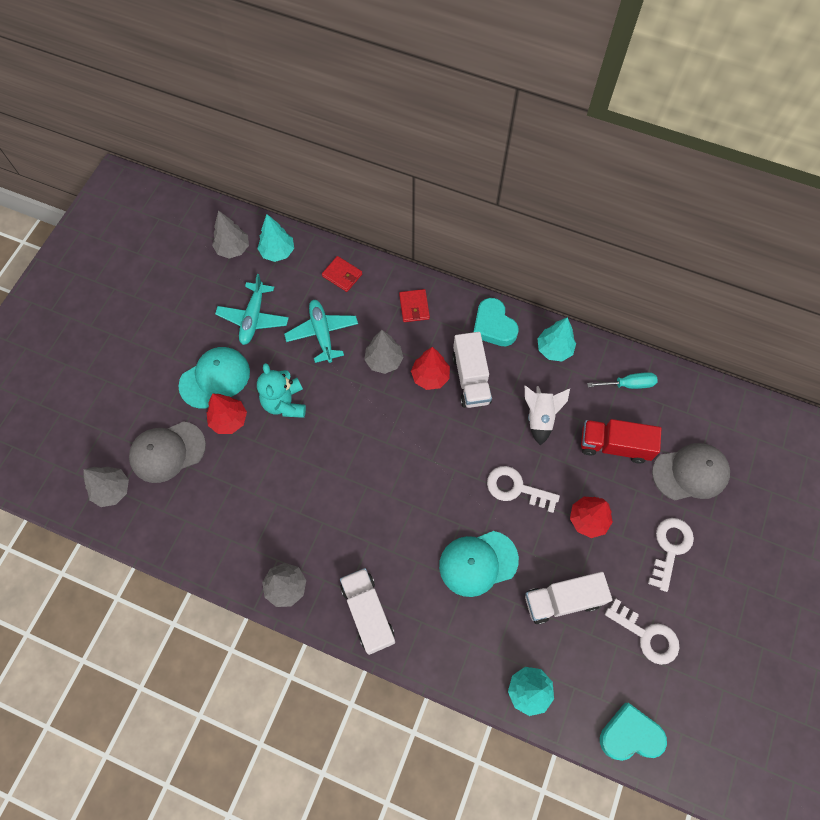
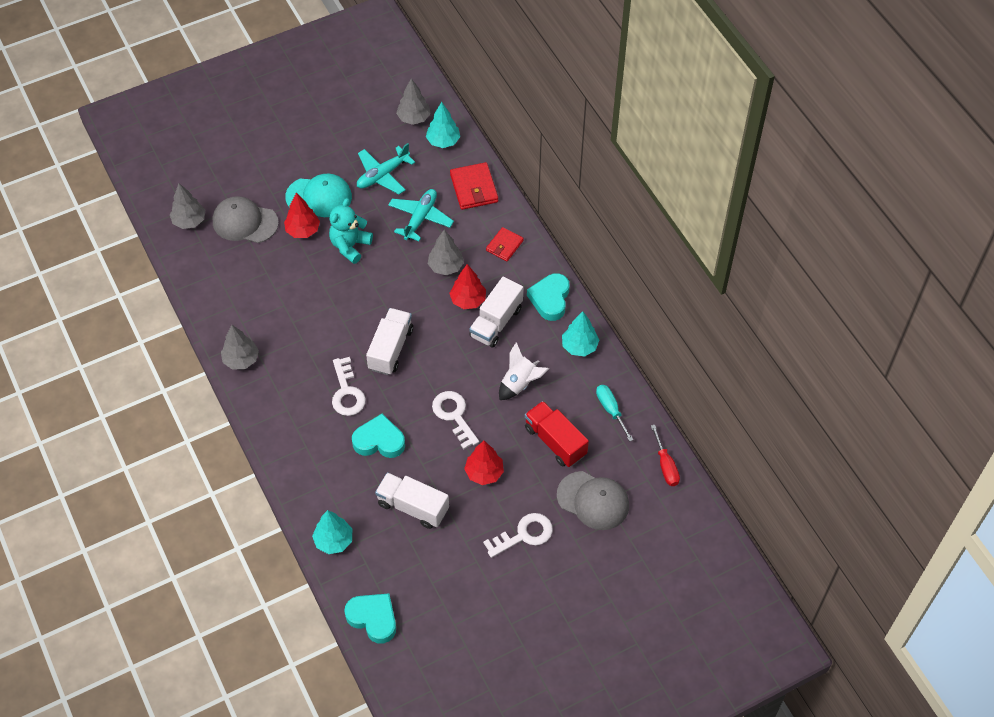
camera: 40 degrees right, 10 degrees down
red wallet [322,256,362,292] -> red wallet [450,162,498,210], size x1.55
white truck [340,568,395,655] -> white truck moved to [366,308,413,375]
turquoise cap [439,531,519,597] -> turquoise heart [352,414,405,458]
turquoise screwdriver [587,372,657,389] -> turquoise screwdriver turned 150 degrees counterclockwise [596,385,633,442]
white key [605,599,679,665] -> white key moved to [332,357,366,416]
none -> red screwdriver [651,425,680,486]

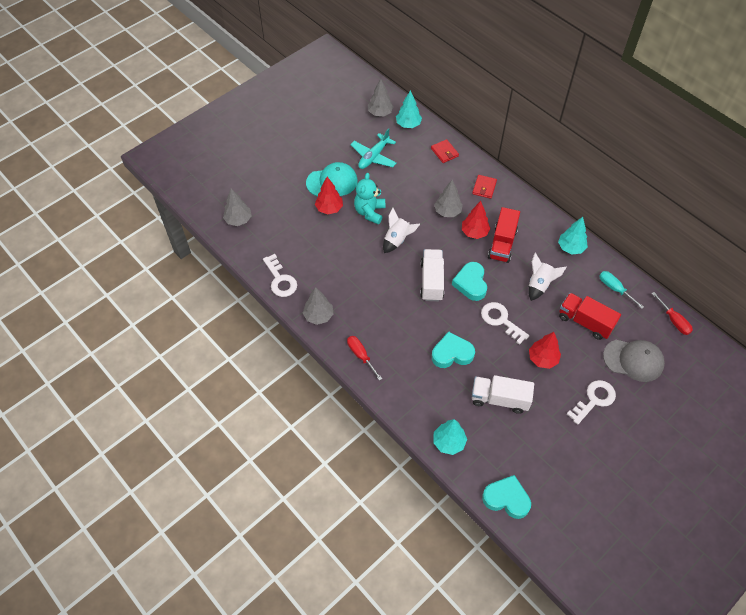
camera: 15 degrees left, 0 degrees up
grey cap [213,196,279,243] -> none
white key [332,357,366,416] -> white key moved to [263,254,297,297]
turquoise plane [388,189,454,241] -> none
red wallet [450,162,498,210] -> red wallet [431,139,459,163], size x0.64
white truck [469,277,523,348] -> red truck [488,207,520,263]
turquoise heart [527,273,570,321] -> turquoise heart moved to [452,262,487,301]
none -> red screwdriver [347,336,382,381]
none -> white rocket [383,208,420,253]

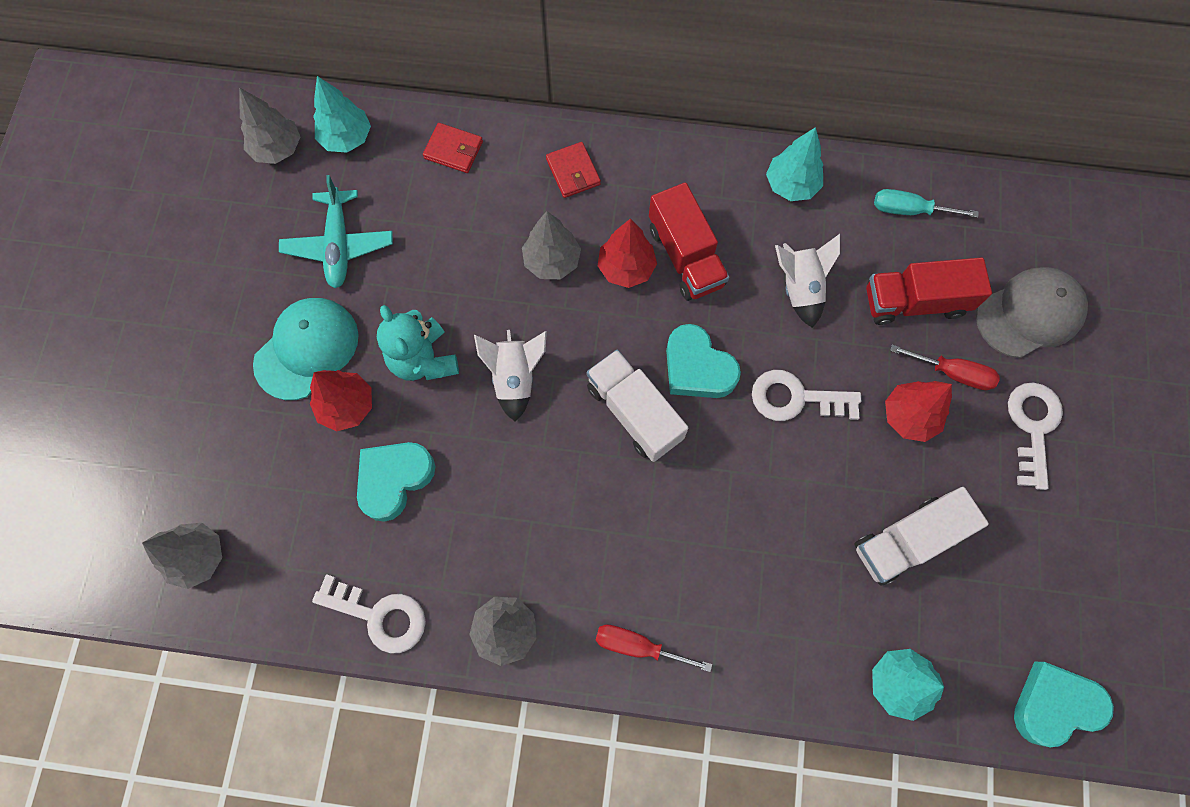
camera: 40 degrees left, 15 degrees up
turquoise heart [432,331,475,368] -> turquoise heart moved to [357,442,436,522]
red screwdriver [652,292,693,335] -> red screwdriver moved to [890,345,1000,390]

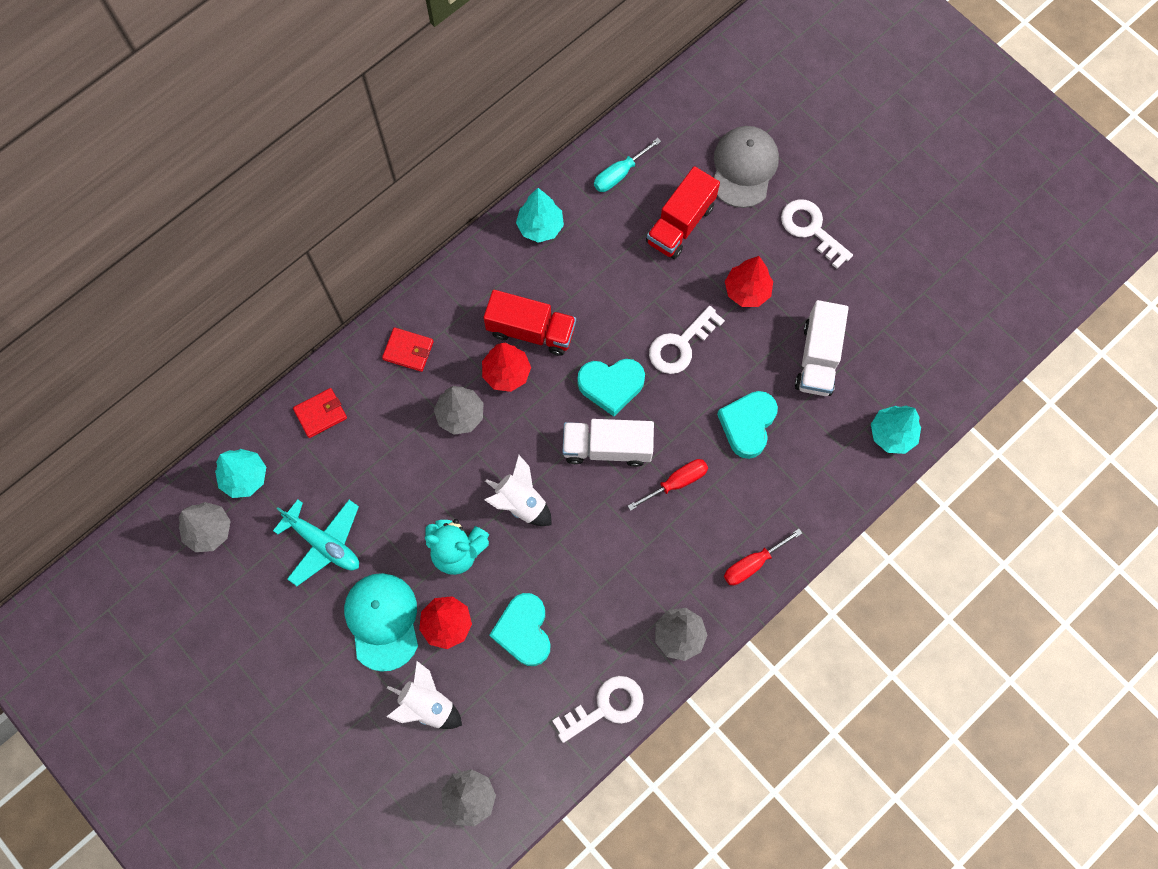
camera: 50 degrees left, 0 degrees up
white rocket [775,234,840,328] -> white rocket moved to [386,661,462,729]
red screwdriver [890,345,1000,390] -> red screwdriver moved to [628,459,708,511]
turquoise heart [1014,662,1114,747] -> turquoise heart moved to [717,391,778,459]

